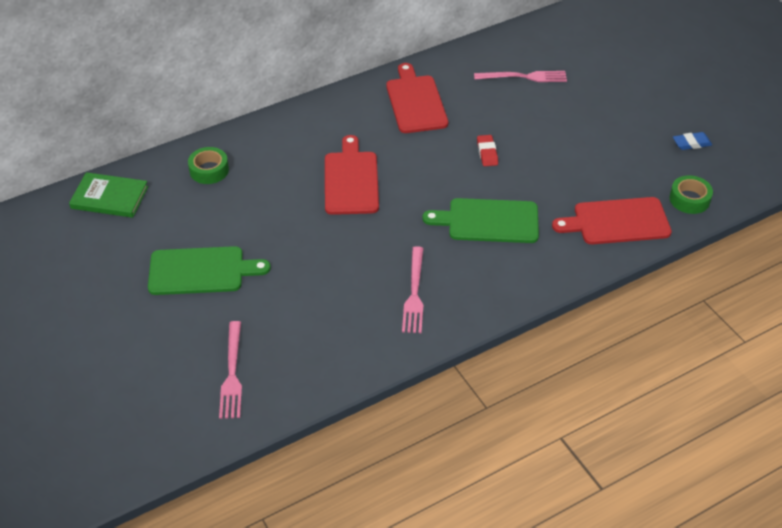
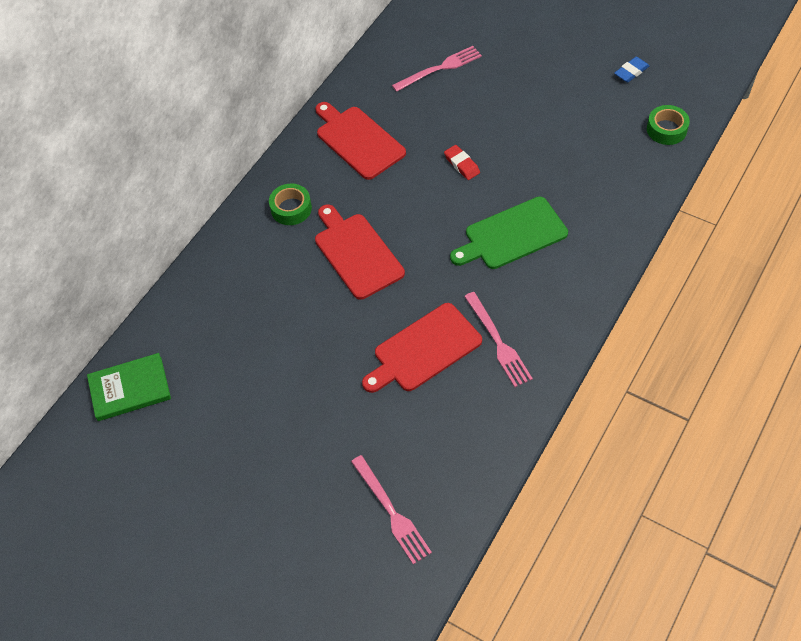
camera: 25 degrees left, 10 degrees up
green cutting board [148,246,271,295] -> none
green tape [188,147,229,184] -> green tape moved to [269,183,312,225]
red cutting board [552,197,672,244] -> red cutting board moved to [362,303,482,393]

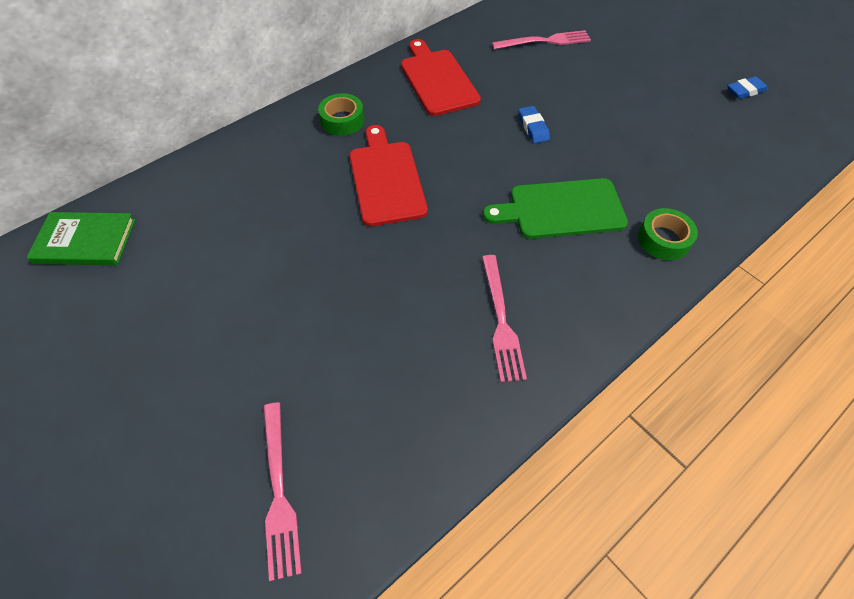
camera: 15 degrees right, 0 degrees up
red cutting board [362,303,482,393] -> none
red eraser [444,145,480,180] -> blue eraser [518,106,550,143]
green tape [647,105,690,145] -> green tape moved to [638,208,698,260]

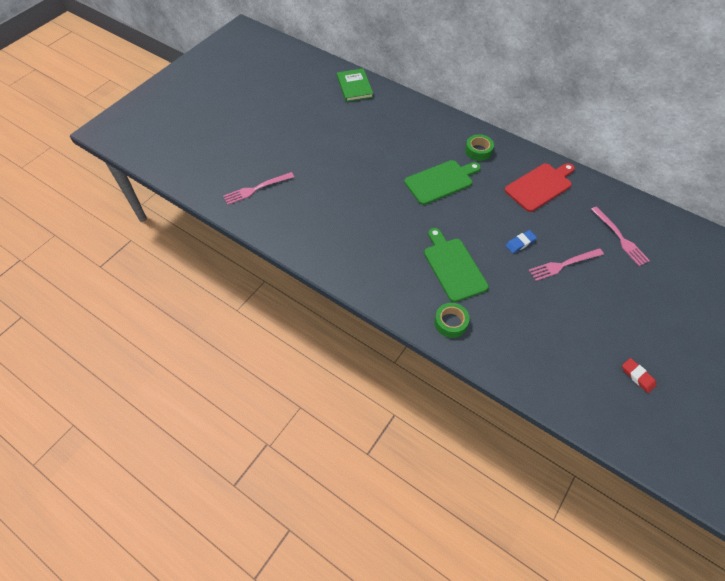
camera: 75 degrees right, 0 degrees up
red cutting board [349,125,428,226] -> green cutting board [404,160,481,205]
pink fork [482,255,527,382] -> pink fork moved to [529,248,604,281]
blue eraser [727,76,768,99] -> red eraser [622,358,657,393]

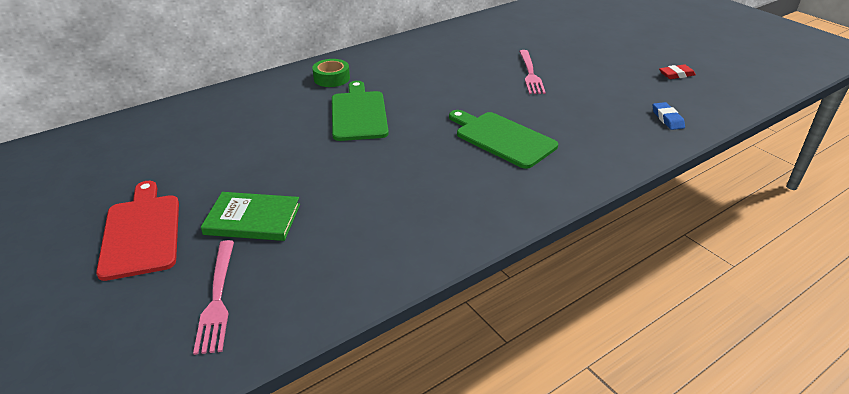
camera: 70 degrees left, 20 degrees down
green book [337,68,373,102] -> green book moved to [201,192,300,241]
green cutting board [424,228,489,302] -> green cutting board turned 45 degrees clockwise [449,110,558,169]
green tape [434,303,470,338] -> none
red cutting board [505,163,575,212] -> red cutting board moved to [96,181,179,281]
blue eraser [505,230,537,253] -> blue eraser moved to [653,102,685,130]
pink fork [591,206,650,266] -> none

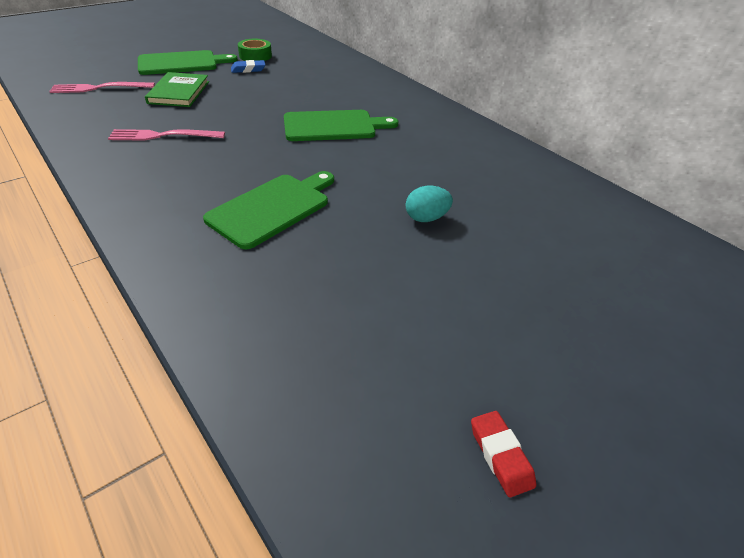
camera: 85 degrees right, 5 degrees up
red cutting board [96,181,179,281] -> green cutting board [138,50,238,75]
green tape [312,59,350,87] -> green tape moved to [238,39,272,61]
pink fork [519,50,546,94] -> pink fork moved to [108,129,225,141]
blue eraser [653,102,685,130] -> blue eraser moved to [231,60,265,73]
none -> turquoise egg [406,186,453,222]

